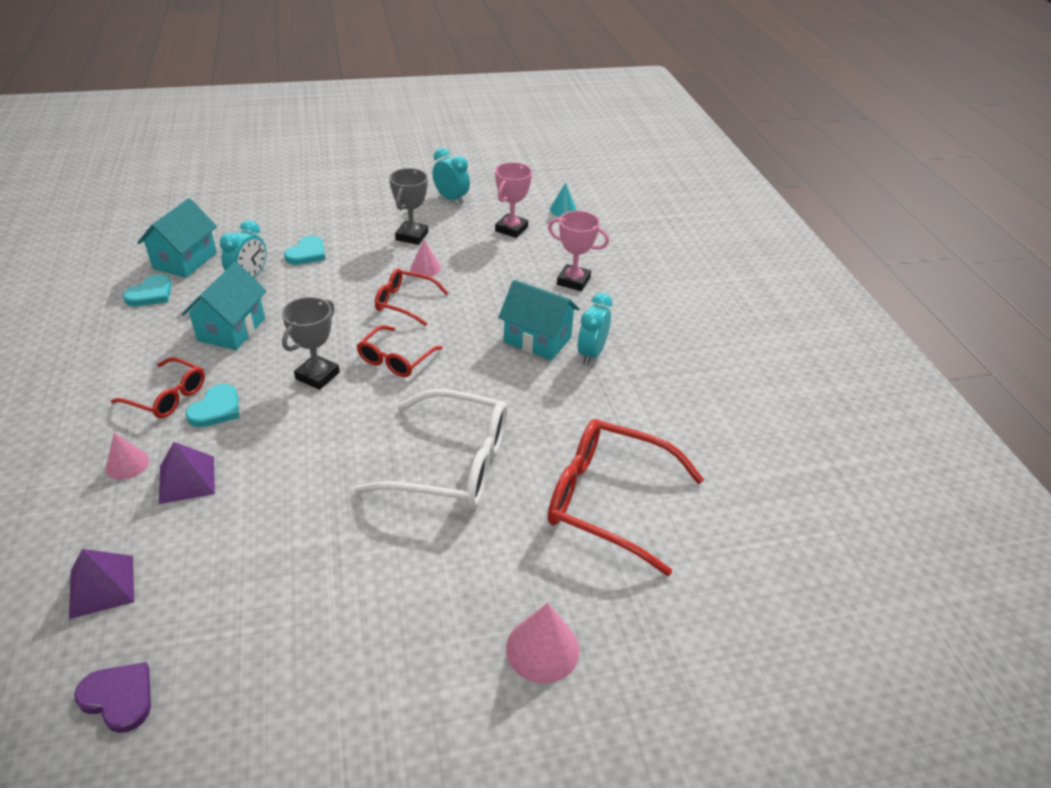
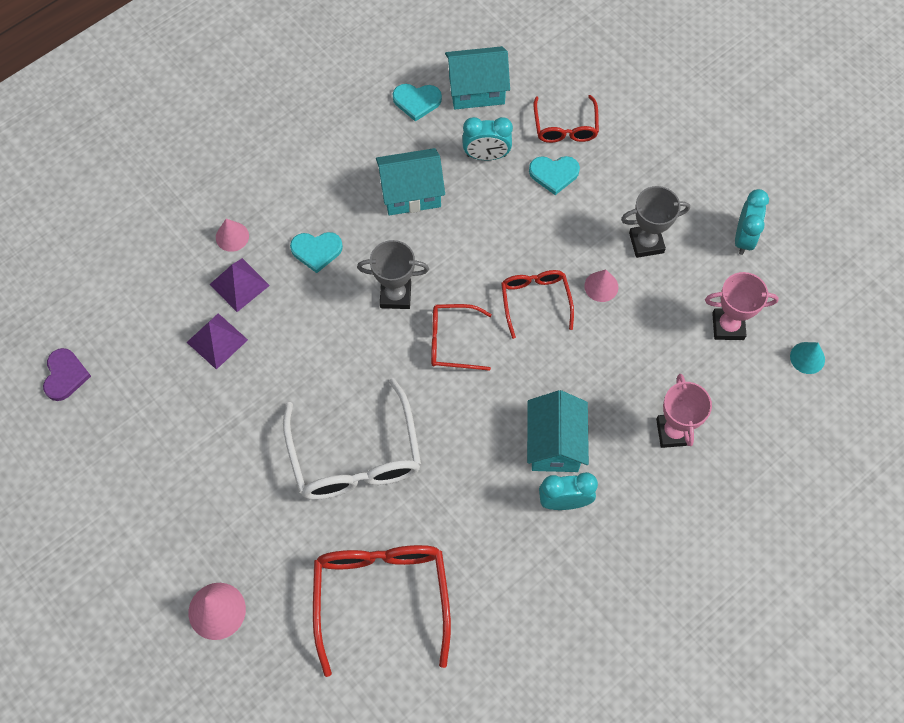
camera: 65 degrees right, 25 degrees up
purple pyramid [69,549,134,619] -> purple pyramid moved to [186,313,248,370]
red glasses [111,357,205,418] -> red glasses moved to [534,95,599,143]

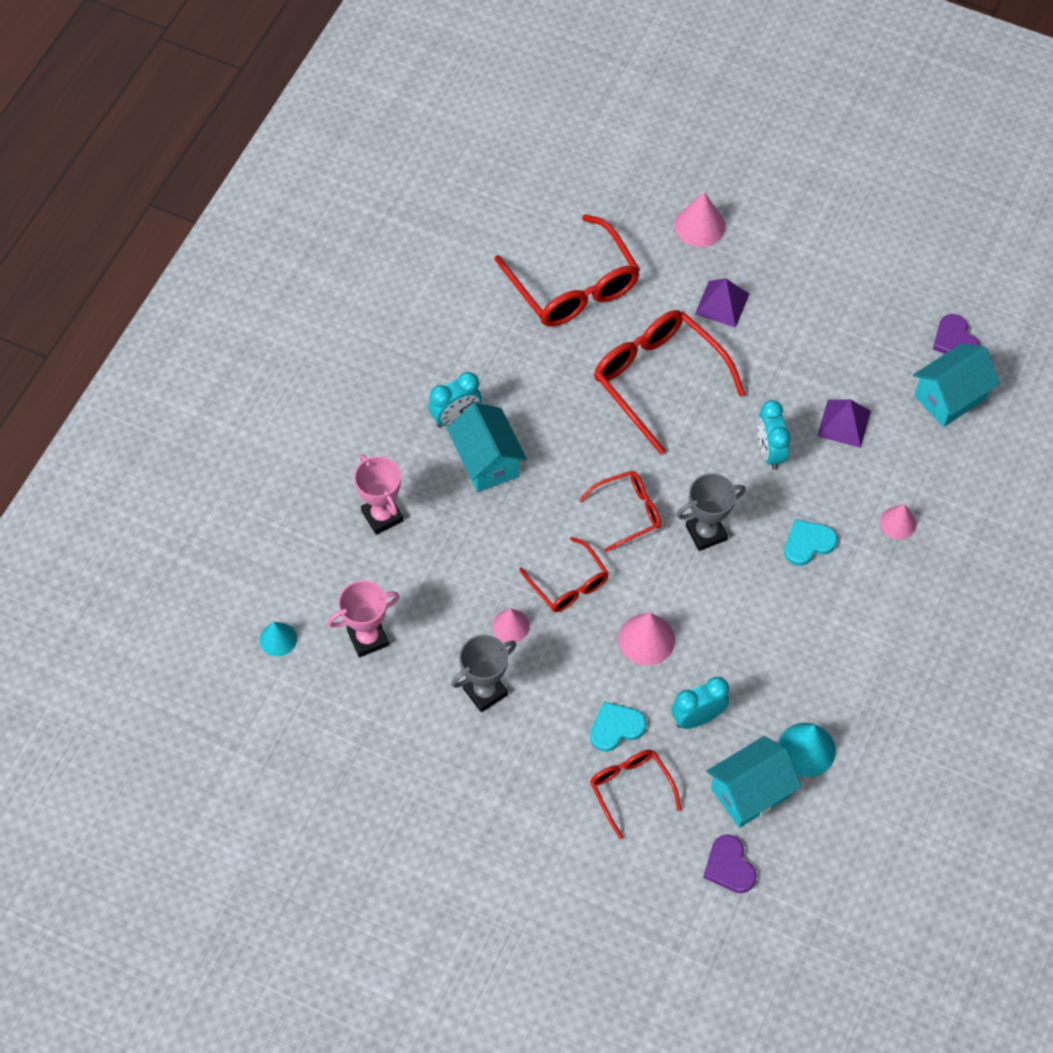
camera: 155 degrees right, 5 degrees down
purple pyramid [210,258,270,312] -> purple pyramid moved to [695,278,749,328]
white glasses [283,378,421,500] -> red glasses [594,310,745,454]
turquoise house [376,148,445,215] -> turquoise house moved to [913,343,1000,427]
turquoise heart [393,84,442,122] -> turquoise cone [778,723,836,777]
turquoise clock [735,189,769,255] -> turquoise clock moved to [757,400,791,470]
none -> pink cone [619,613,675,665]
none -> purple heart [703,834,757,893]

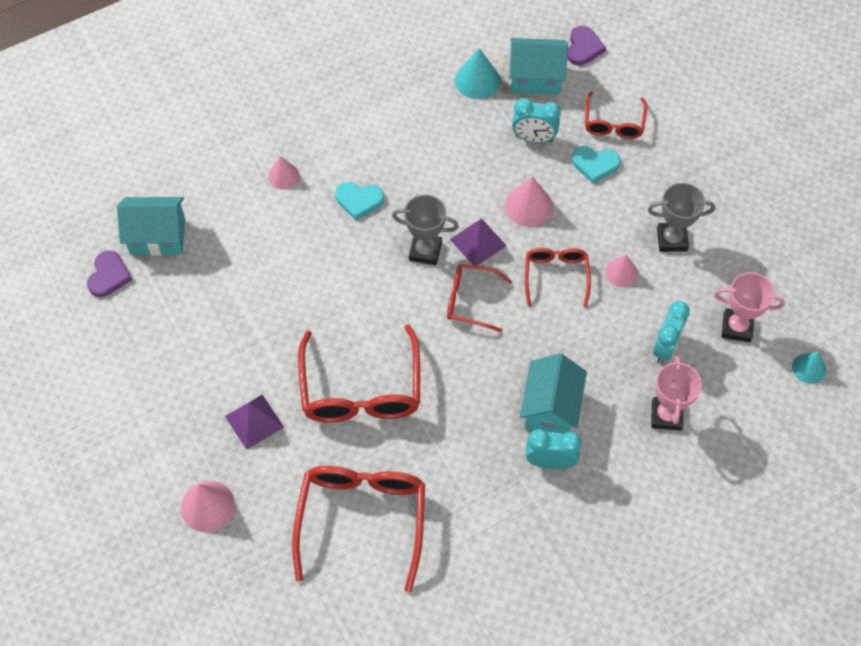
camera: 145 degrees left, 0 degrees up
turquoise clock [757,400,791,470] -> turquoise clock moved to [653,301,690,364]
purple pyramid [817,399,871,448] -> purple pyramid moved to [450,218,507,266]

